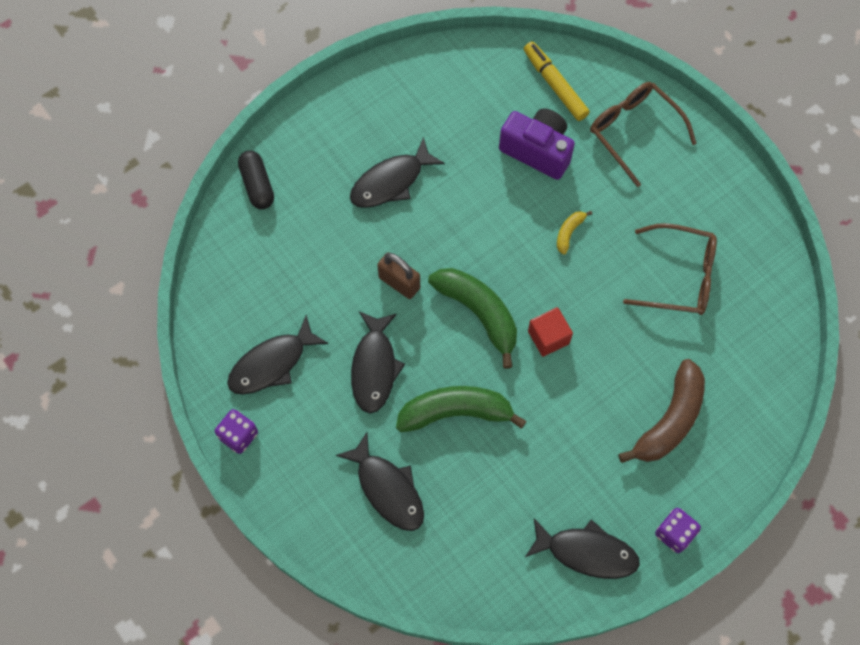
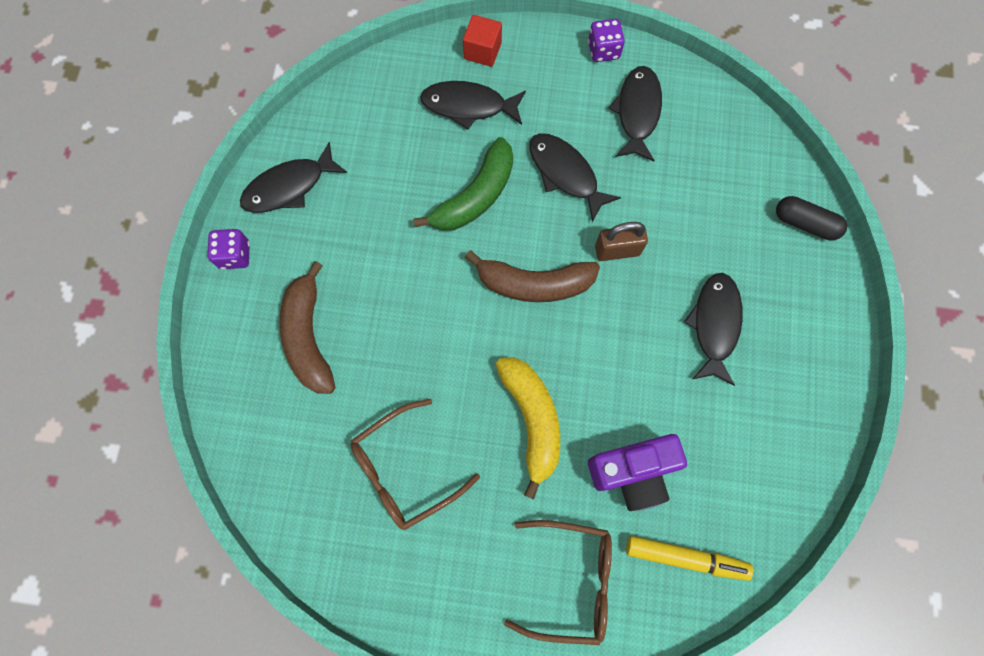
camera: 135 degrees right, 5 degrees up
green banana [428,268,517,369] -> brown banana [465,250,600,302]
red cube [528,307,573,357] -> red cube moved to [463,15,502,67]
yellow banana [557,211,592,255] -> yellow banana [496,357,560,499], size x2.20

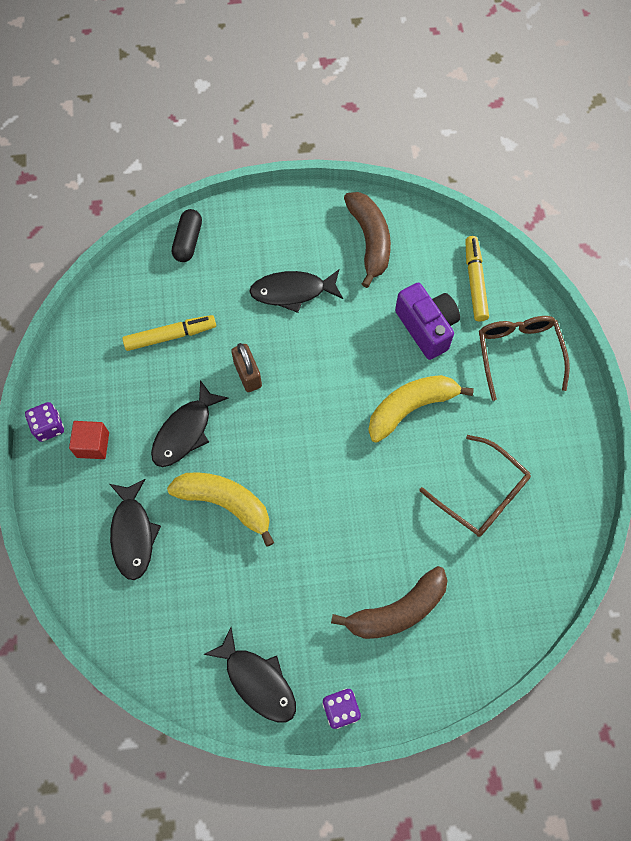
camera: 105 degrees left, 5 degrees down
green banana [413,137,513,231] -> yellow banana [167,472,274,547]
red cube [463,15,502,67] -> red cube moved to [69,421,109,459]
brown banana [465,250,600,302] -> brown banana moved to [344,192,391,288]
black fish [609,66,662,161] -> none
none -> yellow marker [122,315,216,351]

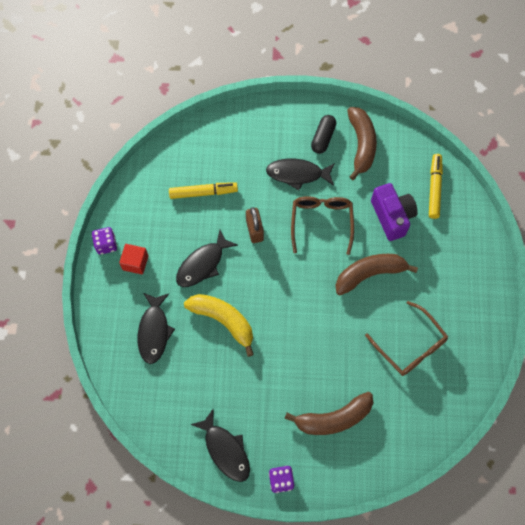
camera: 10 degrees right, 0 degrees up
black capsule [172,209,202,262] -> black capsule moved to [311,115,336,154]
yellow banana [368,375,474,443] -> brown banana [335,254,418,295]
brown glasses [479,316,570,401] -> brown glasses moved to [291,196,354,255]

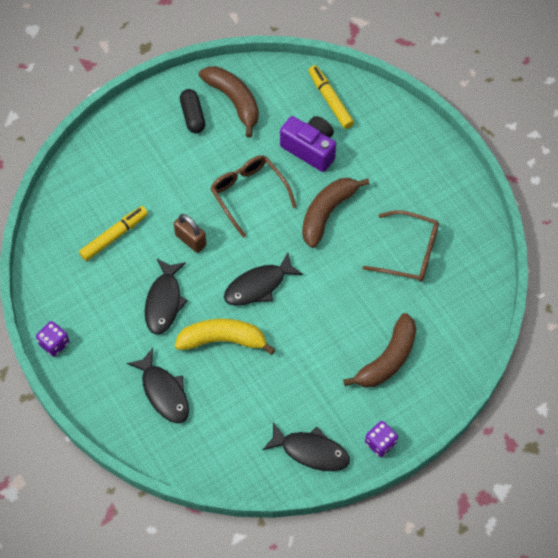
camera: 35 degrees left, 5 degrees down
red cube [119,244,149,275] -> none
black fish [266,159,335,190] -> black fish moved to [224,252,303,306]

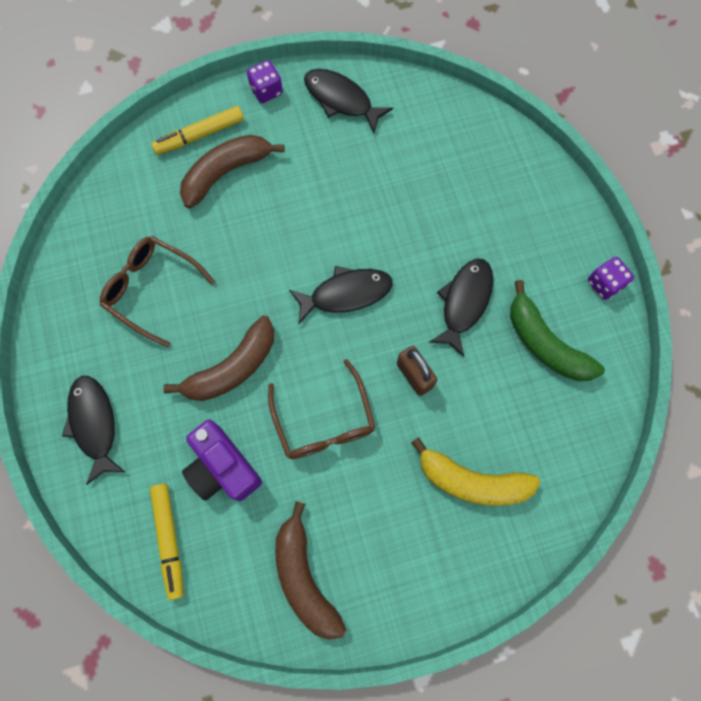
camera: 165 degrees left, 10 degrees up
yellow marker [79,206,148,261] -> yellow marker moved to [151,106,244,155]
black fish [127,348,189,423] -> black fish moved to [62,376,125,485]
yellow banana [175,319,276,355] -> yellow banana moved to [411,437,540,506]
black capsule [180,89,205,133] -> none
none -> green banana [510,280,605,381]

